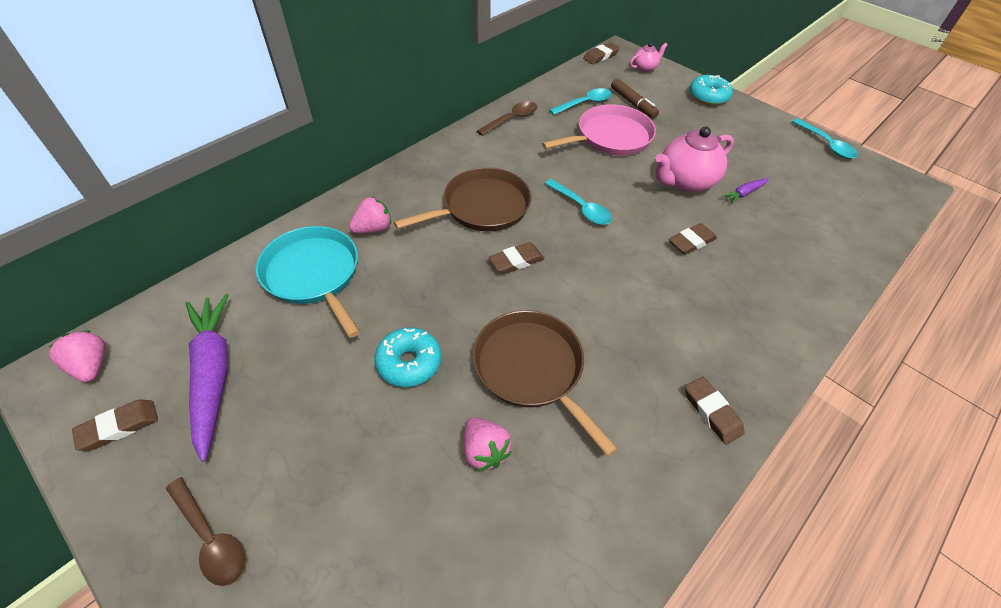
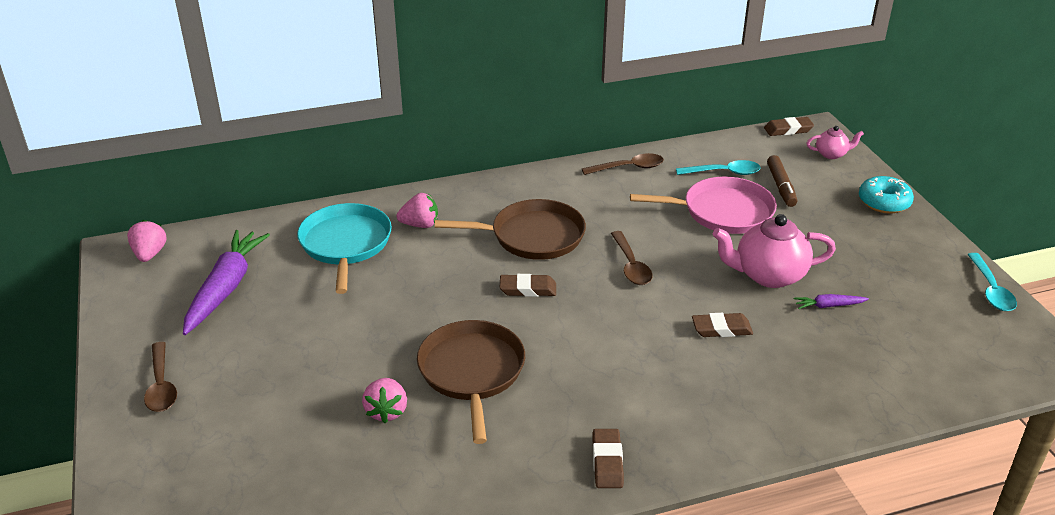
camera: 30 degrees right, 15 degrees down
brown eraser [72,399,158,450] -> none
turquoise donut [374,327,441,387] -> none
turquoise spoon [545,179,612,225] -> brown spoon [611,231,653,285]

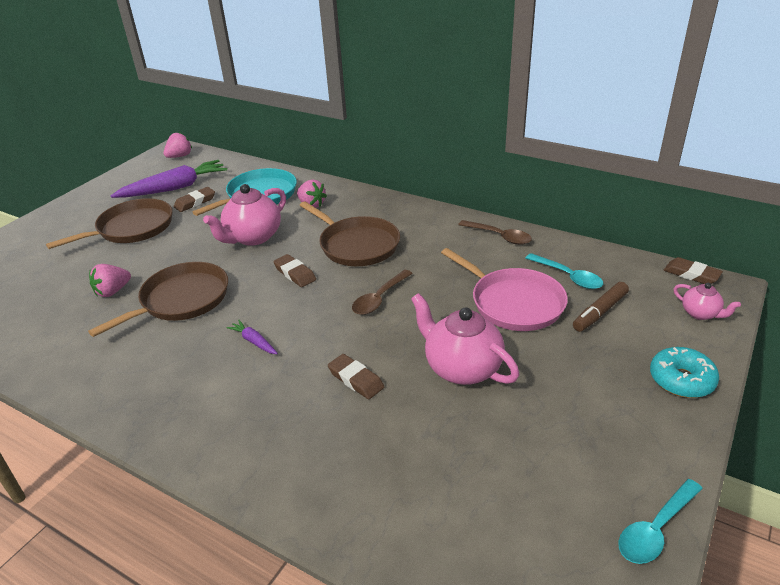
camera: 50 degrees right, 0 degrees up
brown spoon [144,342,177,412] -> none
brown eraser [593,429,624,488] -> brown eraser moved to [174,187,215,212]
purple carrot [794,294,869,309] -> purple carrot moved to [226,320,278,354]
none -> brown pan [46,198,172,249]
none -> pink teapot [203,184,286,246]

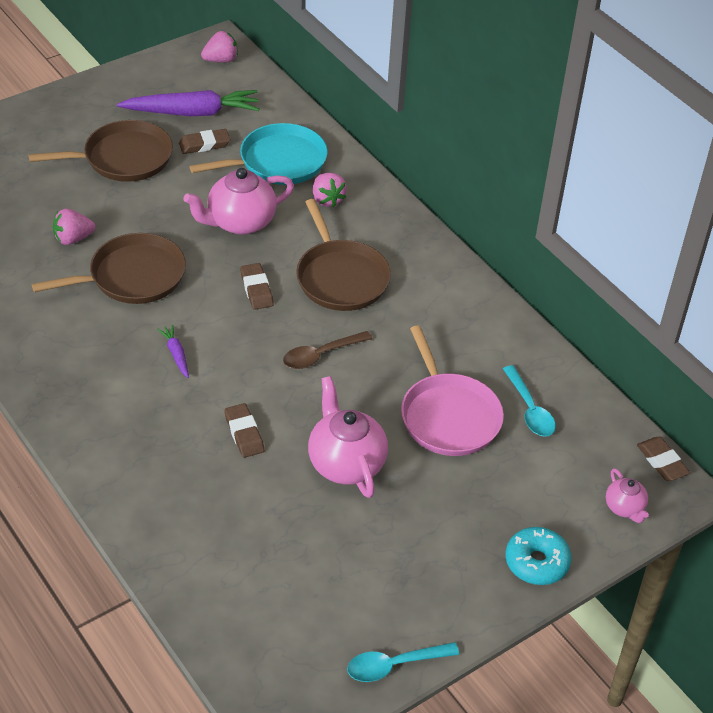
camera: 20 degrees right, 10 degrees up
brown spoon [458,220,532,245] -> none
brown marker [573,282,629,332] -> none

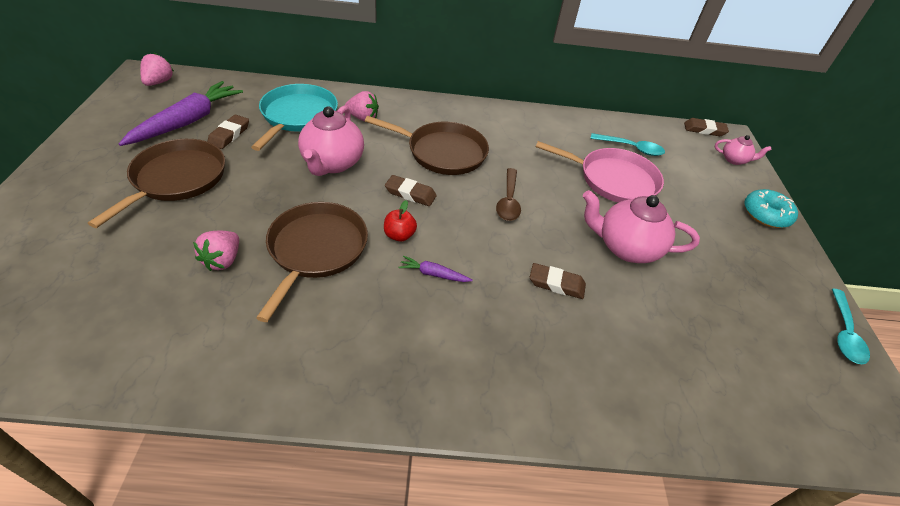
camera: 55 degrees left, 0 degrees up
none -> red apple [384,200,417,242]

